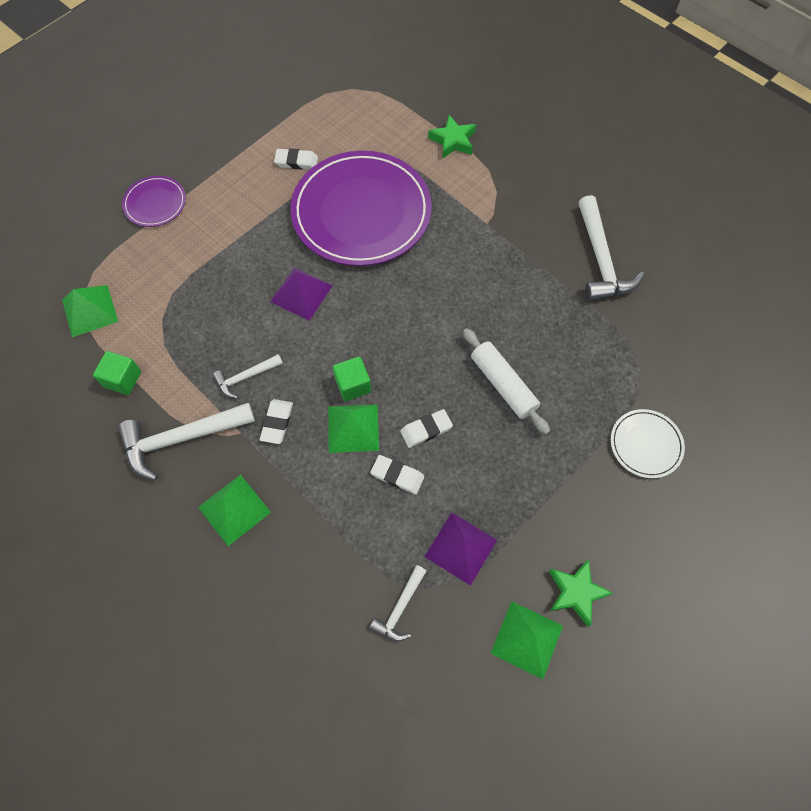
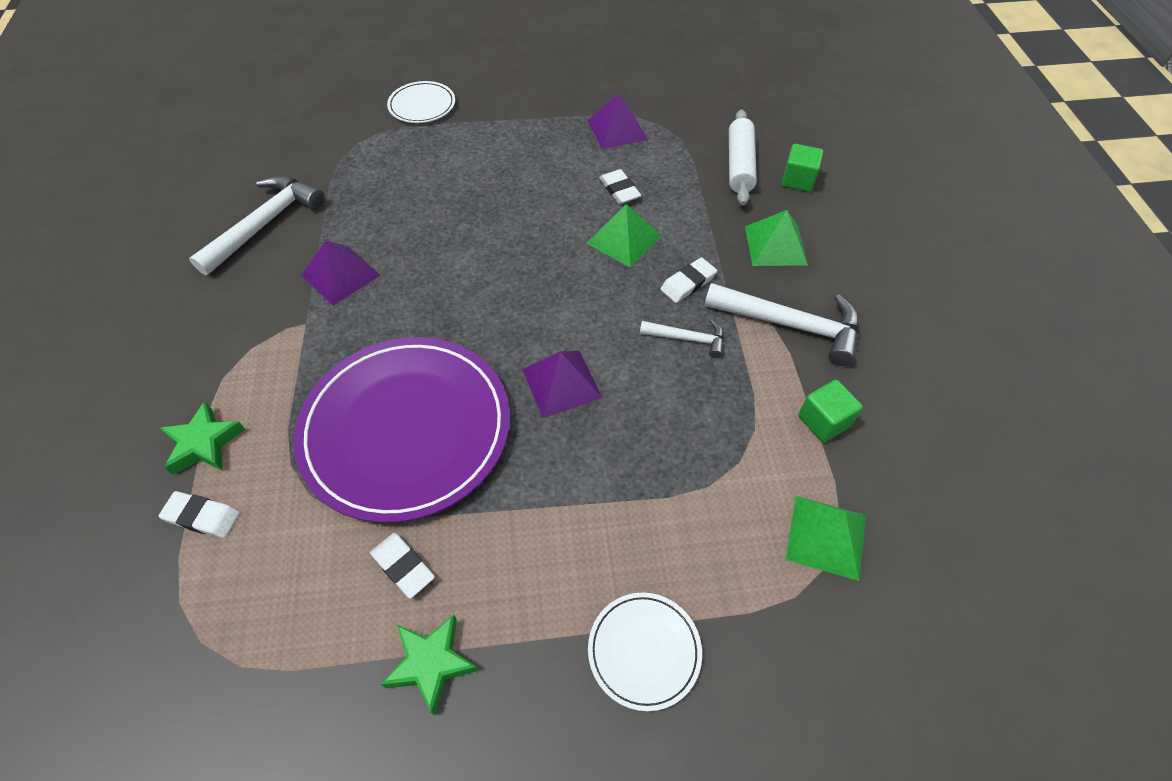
camera: 140 degrees left, 10 degrees down
purple plate [122,176,186,227] -> white plate [588,592,702,711]
green cube [333,357,371,401] -> green cube moved to [782,144,824,192]
white hammer [369,565,426,642] -> none
white eraser [400,409,453,448] -> white eraser moved to [159,491,240,538]
white rolling pin [463,328,550,434] -> white rolling pin moved to [729,109,757,205]
green pyramid [490,602,563,679] -> none
green star [549,559,613,626] -> green star moved to [381,615,479,716]
none -> purple pyramid [302,240,381,306]

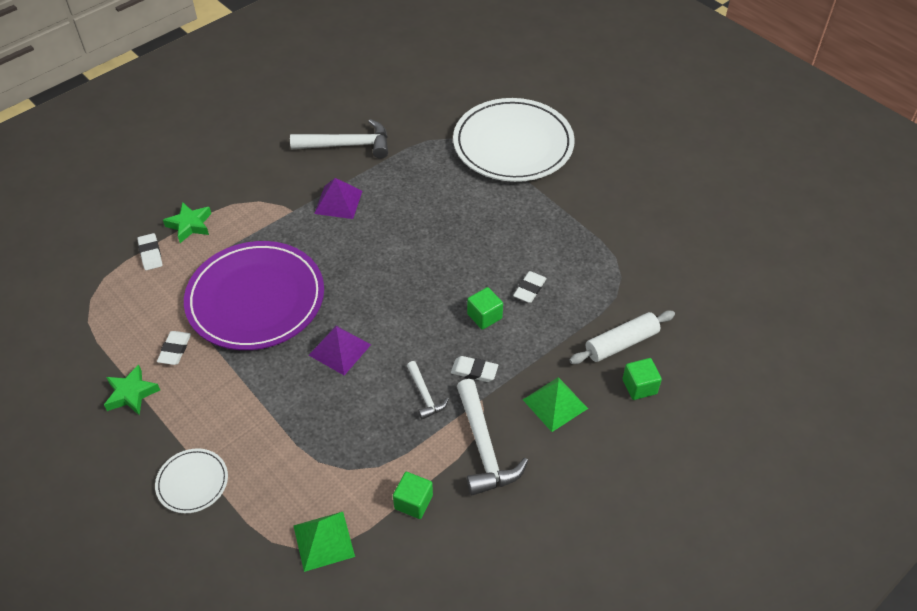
camera: 55 degrees right, 5 degrees down
white plate [387,81,455,123] -> white plate [453,98,575,182], size x2.22
green pyramid [586,204,661,268] -> green cube [467,287,503,330]
purple pyramid [587,94,648,150] -> none

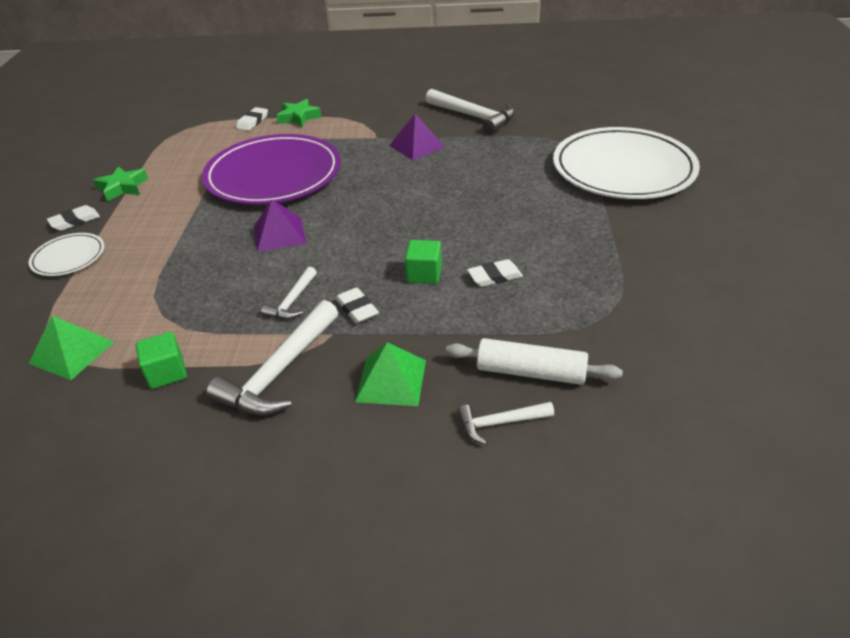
camera: 45 degrees right, 10 degrees down
white eraser [157,331,191,365] -> white eraser moved to [47,205,100,231]
green cube [622,358,662,400] -> white hammer [457,402,554,445]

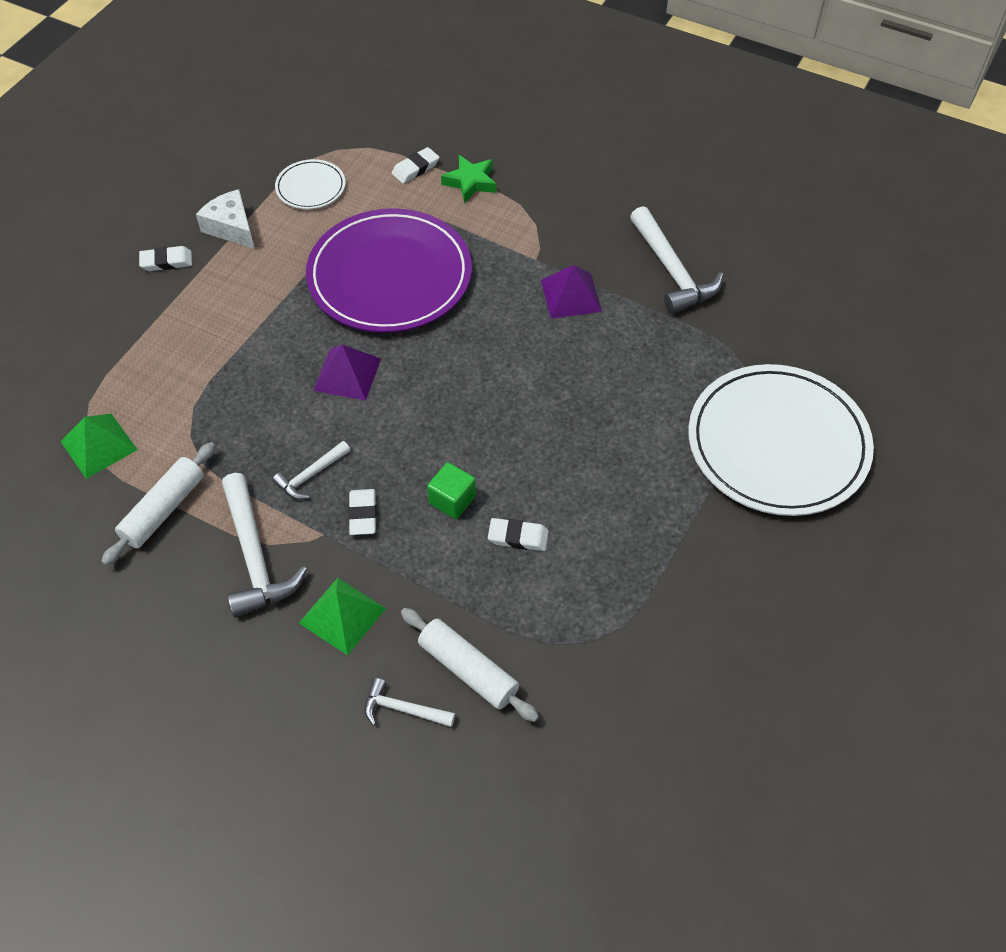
camera: 25 degrees right, 15 degrees up
white plate [29,233,104,276] -> white plate moved to [275,159,346,209]
green star [93,166,148,202] -> white cheese [196,189,255,249]
green cube [136,332,187,389] -> white rolling pin [101,442,215,566]
white hammer [206,300,338,416] -> white hammer turned 75 degrees counterclockwise [222,473,307,618]

